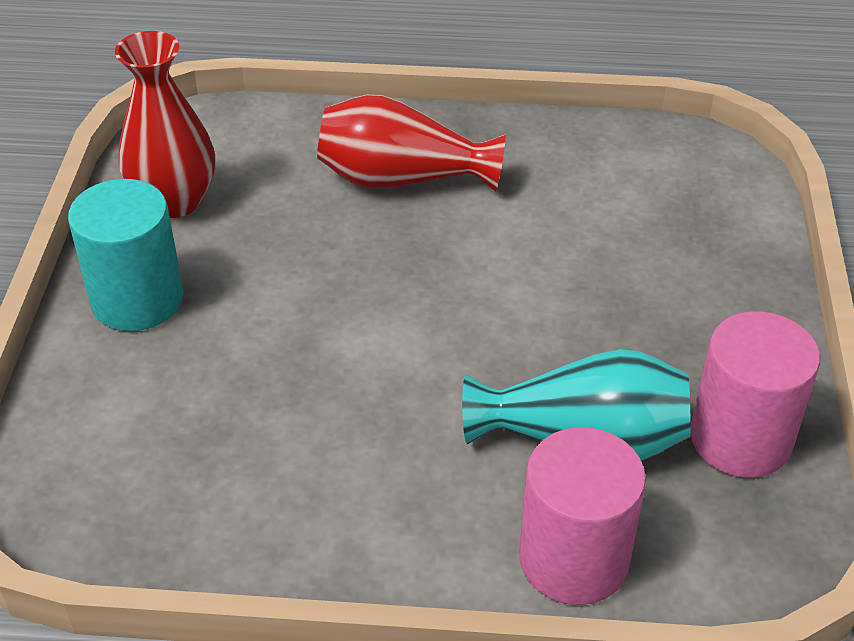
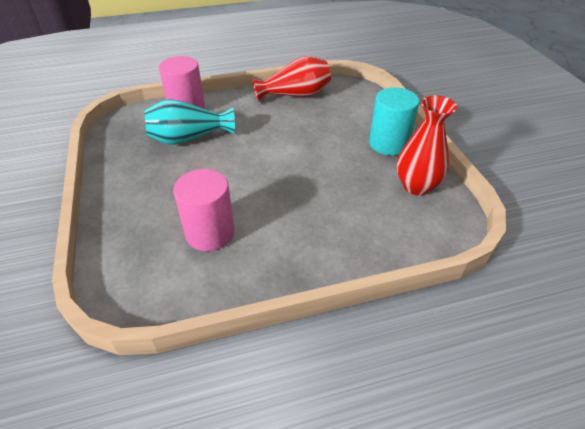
camera: 160 degrees right, 0 degrees up
red vase [317,95,506,191] -> red vase moved to [252,56,331,102]
pink cylinder [691,311,820,478] -> pink cylinder moved to [173,169,235,251]

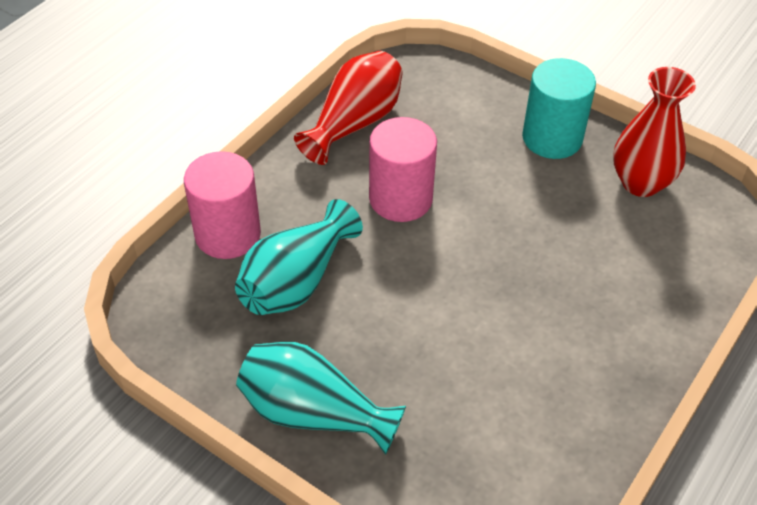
camera: 40 degrees left, 5 degrees up
pink cylinder [173,169,235,251] -> pink cylinder moved to [369,117,437,222]
none -> turquoise vase [236,342,406,455]

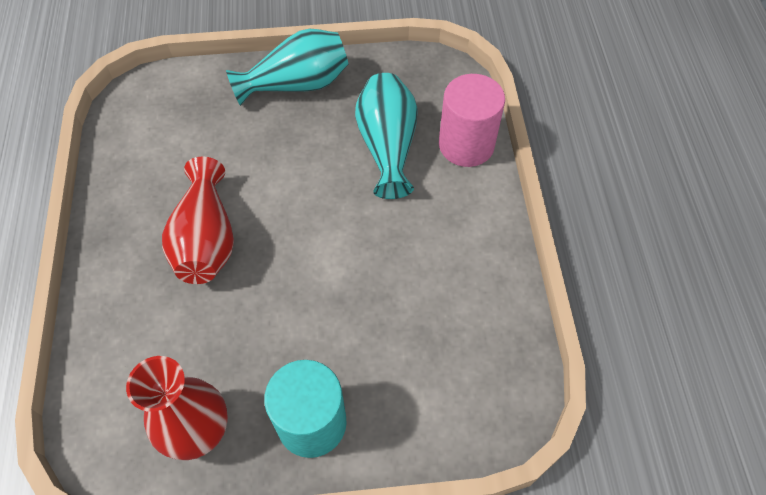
camera: 140 degrees right, 10 degrees up
red vase [294,51,403,165] -> red vase moved to [162,156,234,284]
pink cylinder [369,117,437,222] -> none

